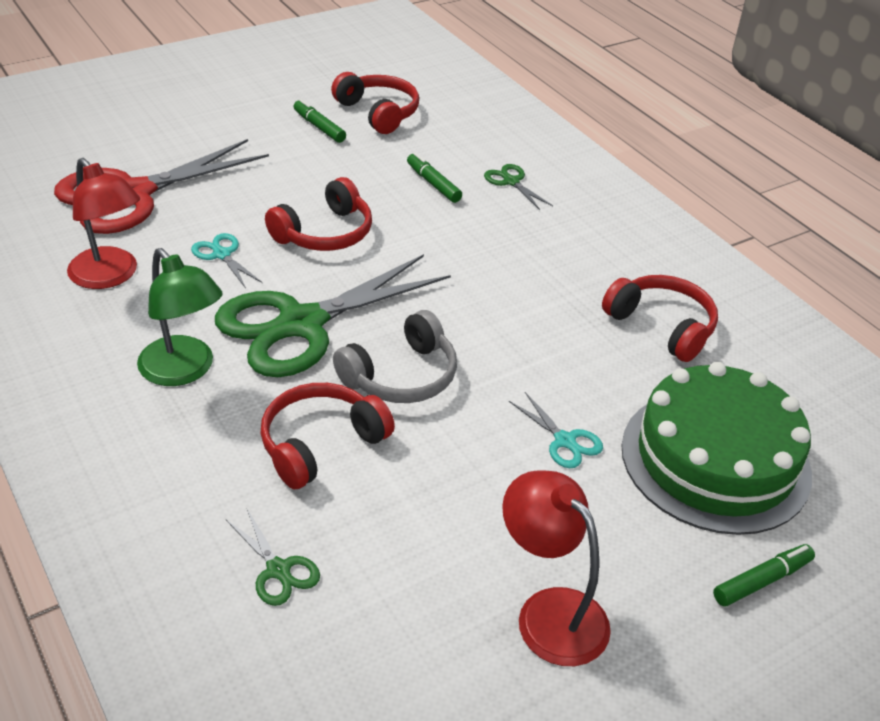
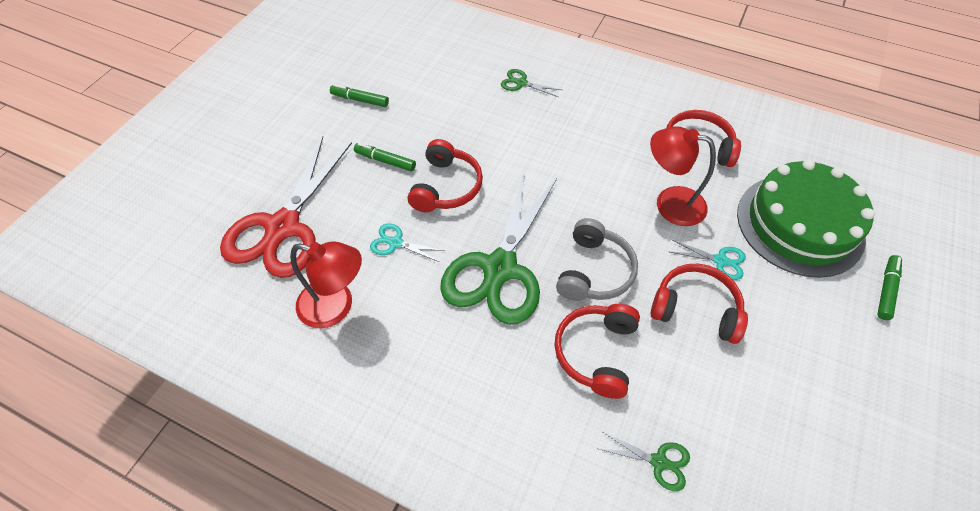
camera: 30 degrees left, 15 degrees up
green lamp [137,248,223,386] -> none
red headphones [331,72,419,134] -> red headphones moved to [651,264,748,344]
green marker [407,153,462,203] -> green marker moved to [354,143,416,172]
red lamp [502,470,611,666] -> red lamp moved to [650,126,716,226]

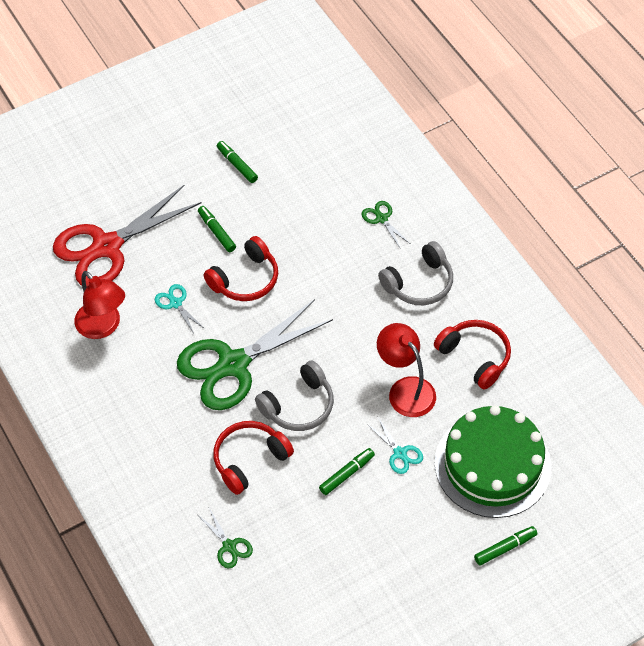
camera: 35 degrees right, 0 degrees up
red headphones [651,264,748,344] -> green marker [319,448,375,495]
none -> grey headphones [378,241,453,305]

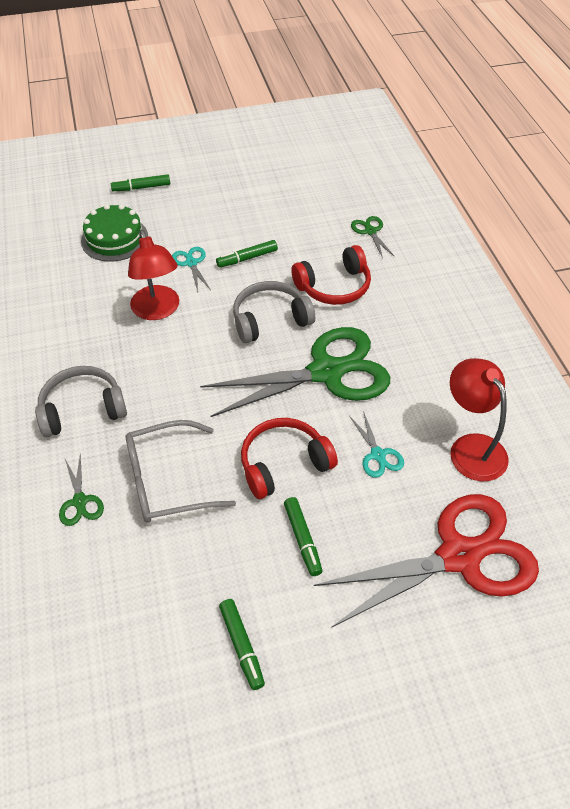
camera: 165 degrees left, 5 degrees down
red headphones [434,320,511,389] -> none
green cake [435,405,551,518] -> green cake [81,204,148,262], size x0.61
none -> grey glasses [126,420,236,523]

